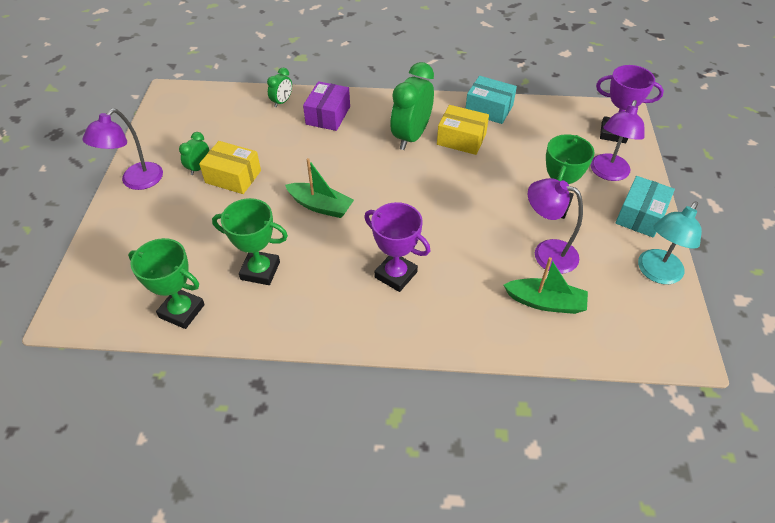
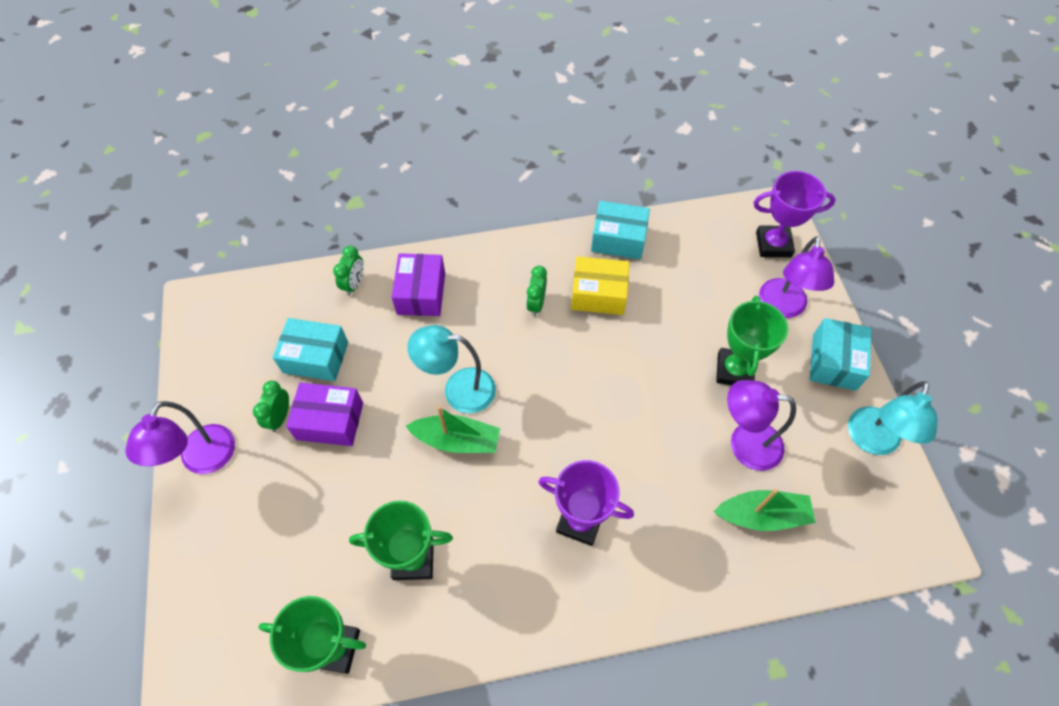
camera: 15 degrees left, 10 degrees up
yellow box [199,141,261,194] -> purple box [286,382,363,446]
green clock [390,62,434,150] -> green clock [526,266,547,316], size x0.49
none -> turquoise box [273,318,348,381]
none -> turquoise lamp [407,325,496,413]

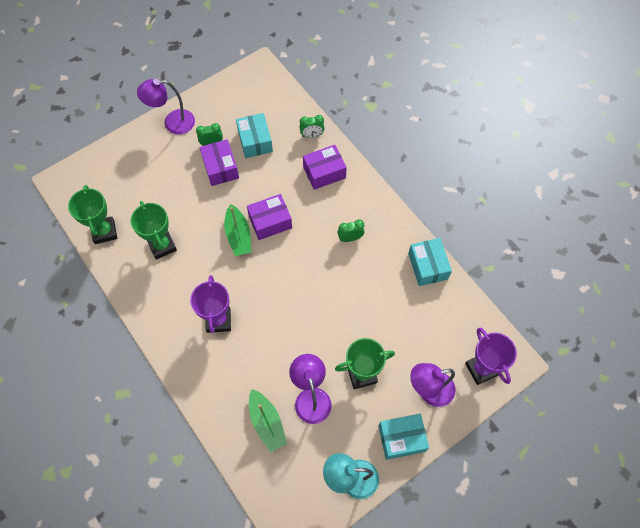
camera: 65 degrees right, 5 degrees up
turquoise lamp [407,325,496,413] -> purple box [247,194,292,240]
yellow box [571,256,630,315] -> none

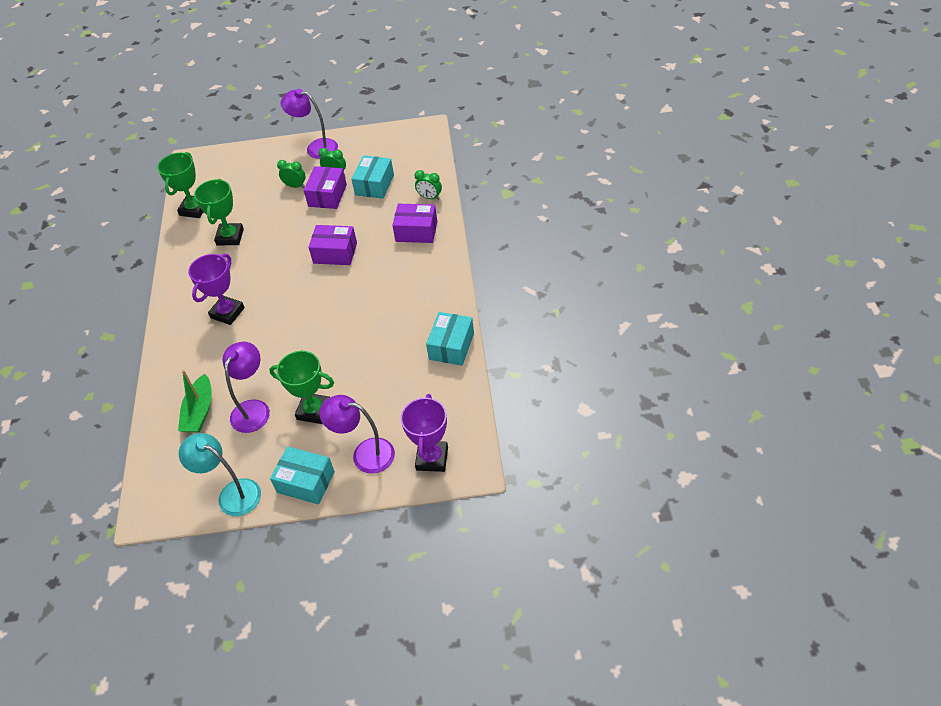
camera: 35 degrees right, 15 degrees down
green boat [224,204,251,256] -> none
green clock [338,220,365,242] -> green clock moved to [277,160,306,188]

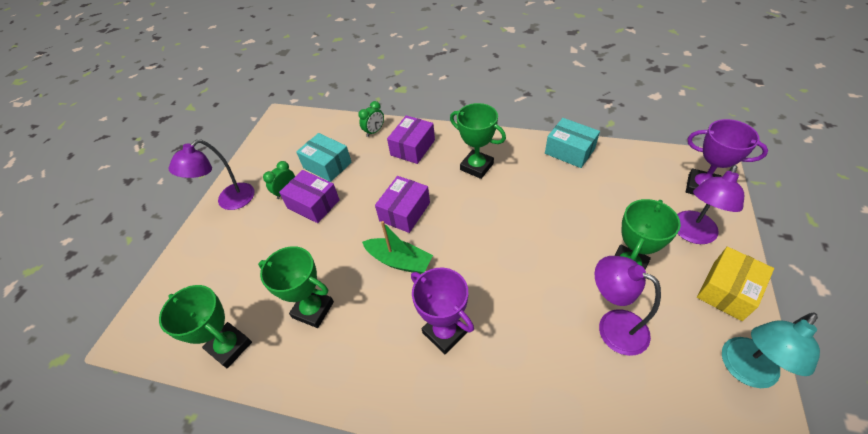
camera: 70 degrees left, 0 degrees up
green boat [178,370,212,433] -> green boat moved to [362,221,433,274]
turquoise box [270,446,335,504] -> yellow box [697,247,774,321]
green clock [277,160,306,188] -> none
none -> green trophy [450,103,506,179]

